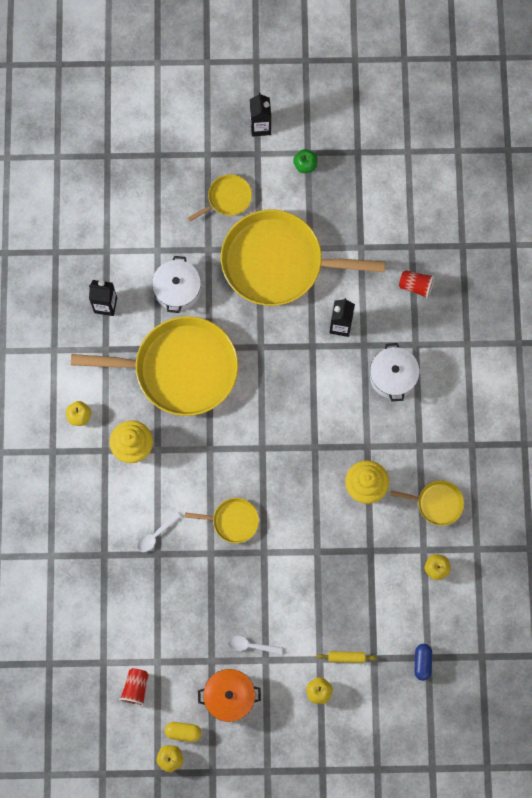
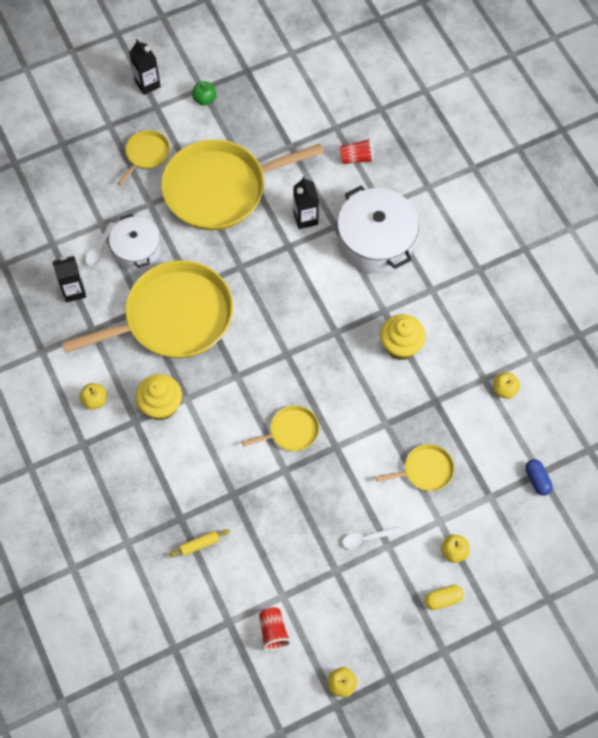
camera: 25 degrees left, 10 degrees down
white spoon [137,512,181,552] -> white spoon moved to [86,222,116,266]
yellow capsule [165,722,201,742] -> yellow capsule moved to [425,585,464,610]
orange pot [198,669,261,722] -> none
yellow rolling pin [317,651,377,663] -> yellow rolling pin moved to [169,529,230,557]
white pot [370,343,420,402] -> white pot [337,185,419,274], size x1.60
yellow pan [390,480,464,526] -> yellow pan moved to [376,444,454,491]

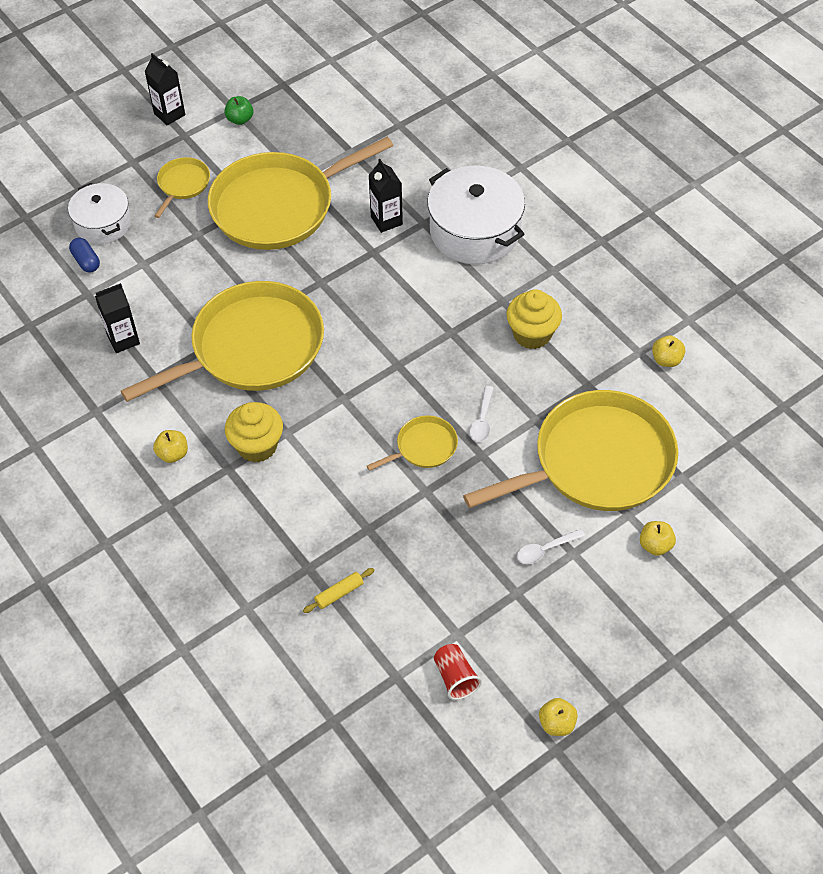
camera: 10 degrees left, 10 degrees down
white spoon [86,222,116,266] -> white spoon moved to [470,386,494,442]
white pot [109,214,161,270] -> white pot moved to [68,183,131,244]
red cup [340,138,374,164] -> none
yellow pan [376,444,454,491] -> yellow pan [463,390,678,511], size x2.28
yellow capsule [425,585,464,610] -> none
blue capsule [525,459,553,496] -> blue capsule moved to [69,238,100,273]

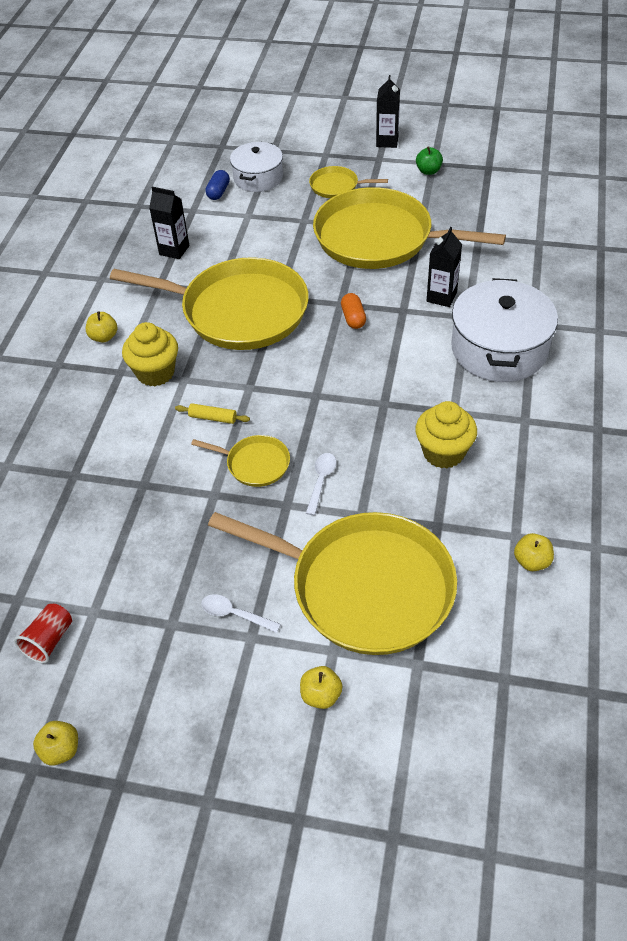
camera: 50 degrees right, 5 degrees down
yellow pan [154,157,210,218] -> yellow pan turned 150 degrees counterclockwise [309,166,388,198]
yellow rolling pin [303,568,374,613] -> yellow rolling pin moved to [175,403,250,424]
white spoon [470,386,494,442] -> white spoon turned 135 degrees clockwise [306,453,336,515]
none -> orange capsule [341,293,366,329]

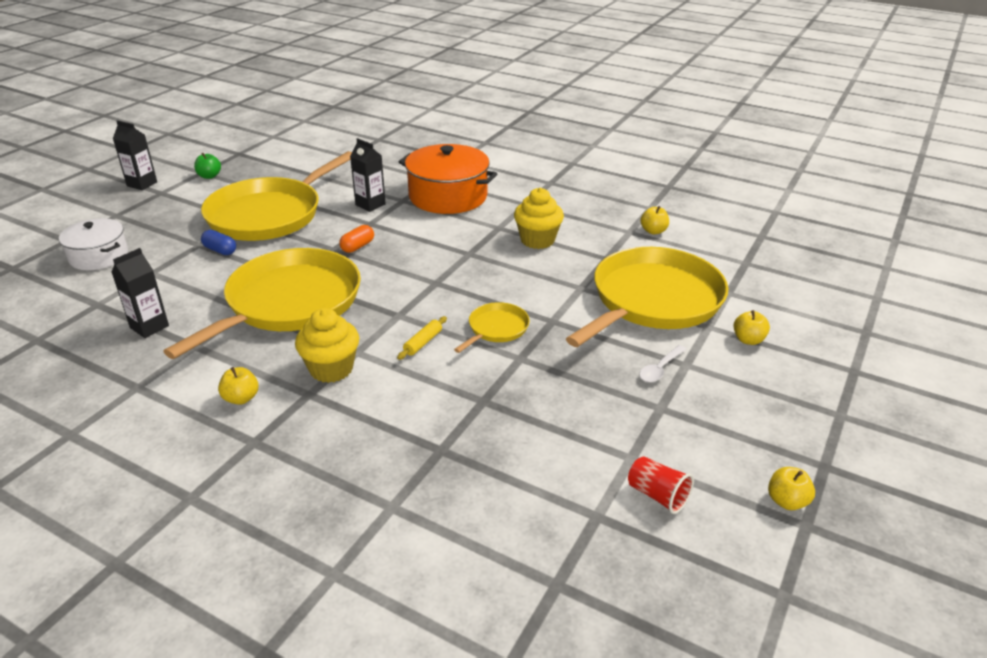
camera: 75 degrees left, 15 degrees down
blue capsule [205,170,230,200] -> blue capsule moved to [201,230,236,255]
white spoon [306,453,336,515] -> none
yellow pan [309,166,388,198] -> none
orange capsule [341,293,366,329] -> orange capsule turned 60 degrees counterclockwise [339,225,374,253]
white pot [451,278,558,382] -> orange pot [399,144,497,214]

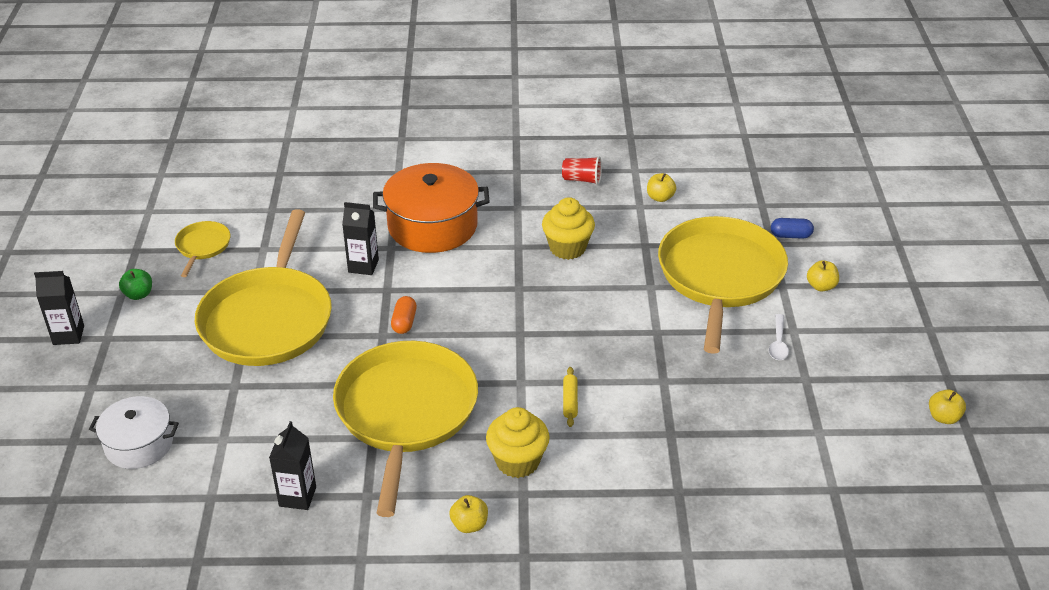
camera: 30 degrees left, 5 degrees up
blue capsule [201,230,236,255] -> blue capsule moved to [771,218,814,239]
yellow pan [454,302,530,353] -> yellow pan moved to [175,221,230,277]
red cup [628,456,694,514] -> red cup moved to [562,156,602,185]

